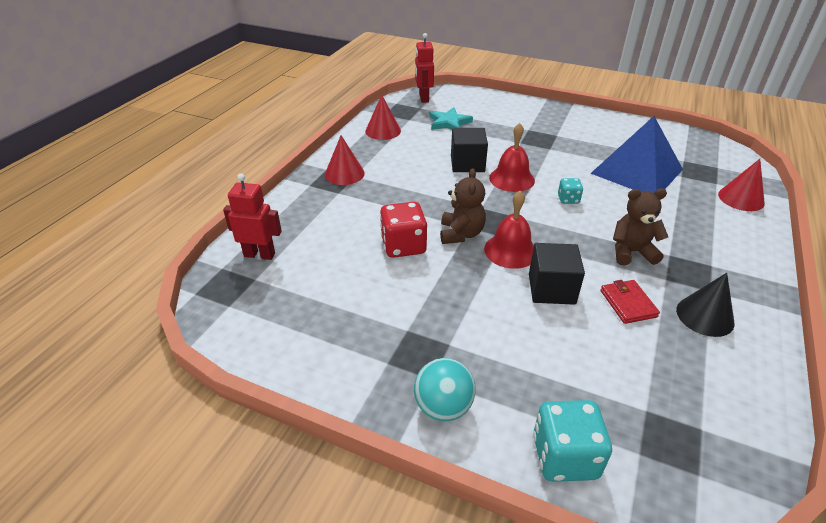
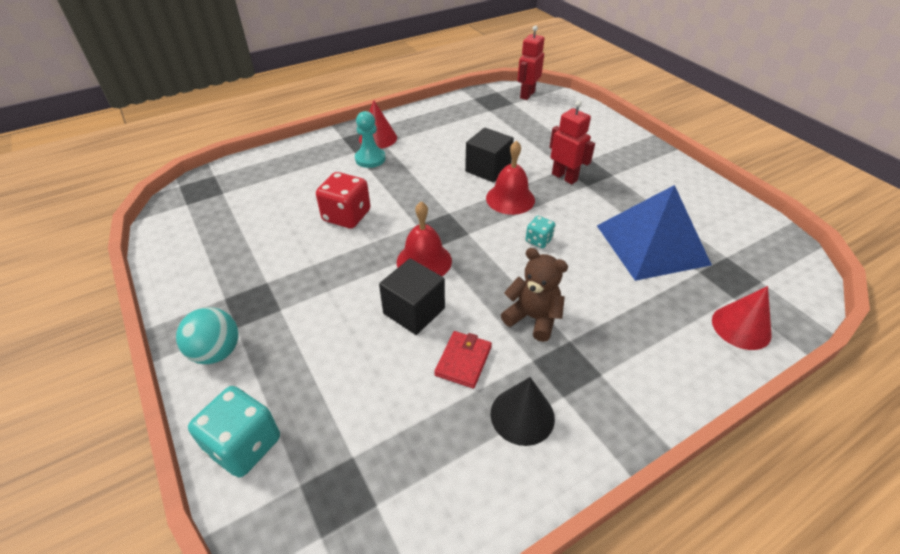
camera: 35 degrees right, 5 degrees up
red robot [223,173,282,260] -> red robot moved to [550,100,595,184]
red cone [365,95,401,140] -> none
turquoise star [429,107,473,130] -> none
brown teddy bear [440,168,486,244] -> none
none -> turquoise pawn [355,111,386,168]

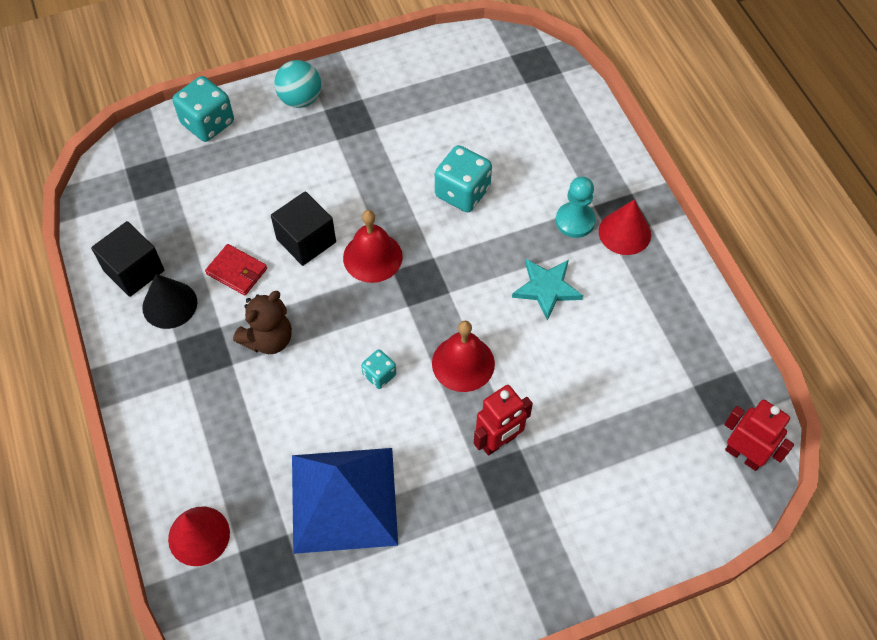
camera: 100 degrees right, 15 degrees up
red dice [316,172,370,229] -> turquoise dice [435,145,492,212]
black cube [465,128,514,182] -> black cube moved to [91,221,164,297]
none -> turquoise star [512,259,583,321]

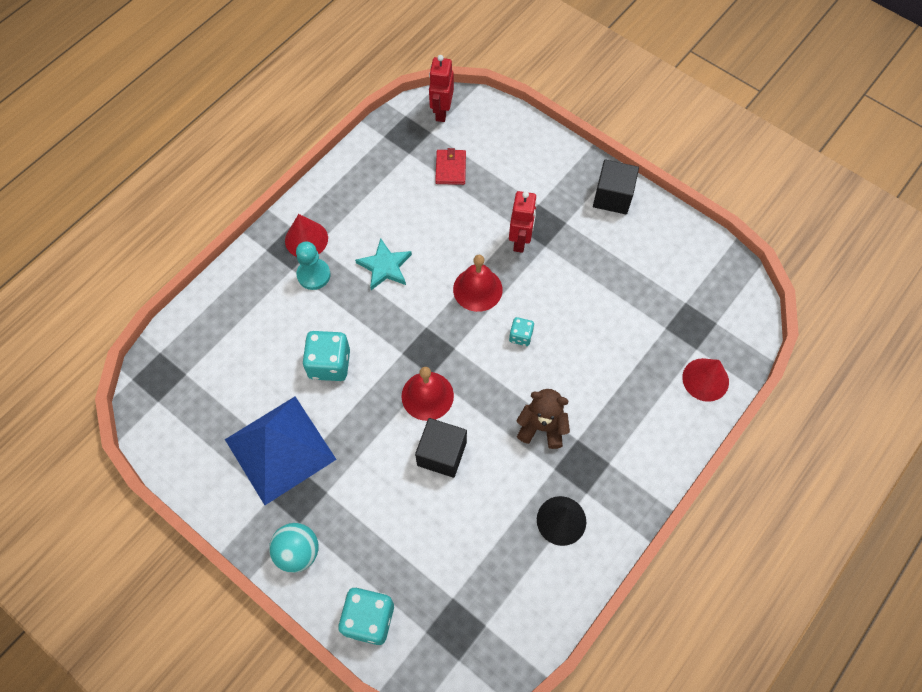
camera: 120 degrees left, 5 degrees up
black cube [91,221,164,297] -> black cube moved to [593,159,639,214]
red wallet [205,244,267,295] -> red wallet moved to [435,148,466,185]
blue pyramid [292,448,398,554] -> blue pyramid moved to [225,397,337,505]
red robot [474,385,533,456] -> red robot turned 75 degrees clockwise [509,191,537,253]

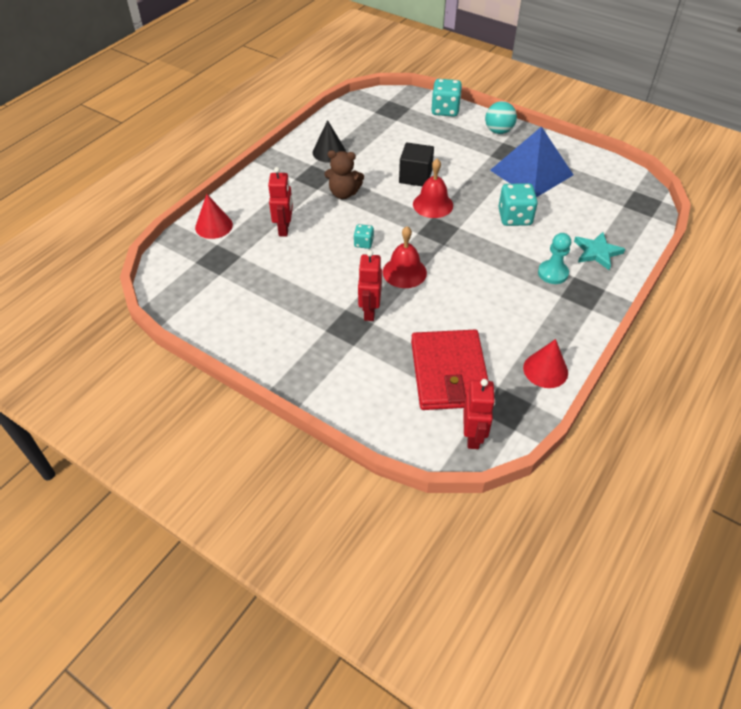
camera: 175 degrees right, 15 degrees down
red cone [285,214,328,257] -> red cone moved to [523,339,568,388]
turquoise star [355,238,412,290] -> turquoise star moved to [574,232,625,270]
red wallet [435,148,466,185] -> red wallet [411,330,489,410], size x2.17
black cube [593,159,639,214] -> none
none -> red robot [268,167,293,236]

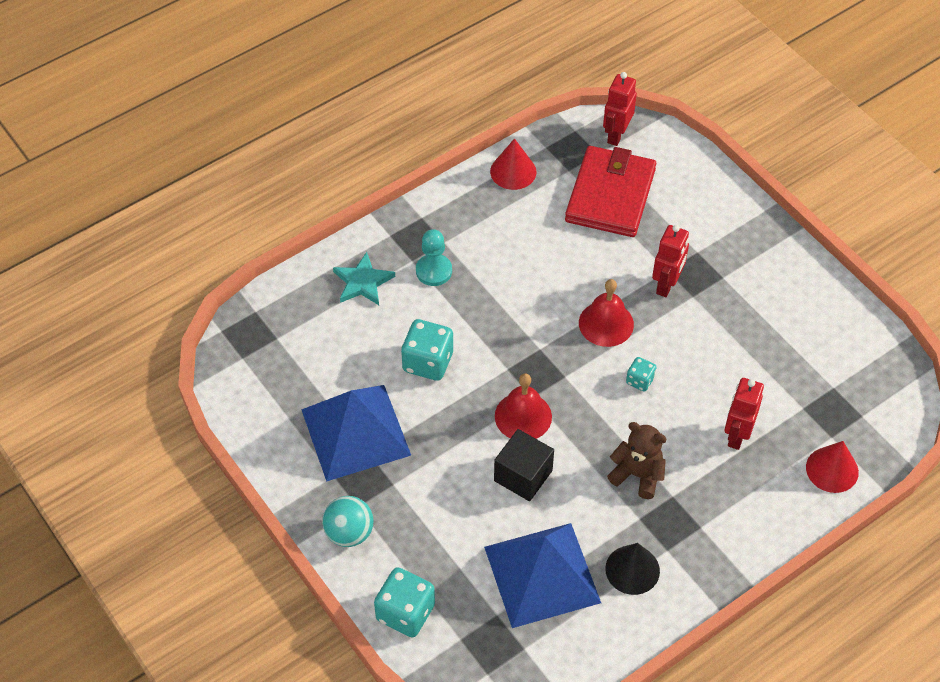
camera: 160 degrees left, 5 degrees up
none -> blue pyramid [484,523,601,628]

